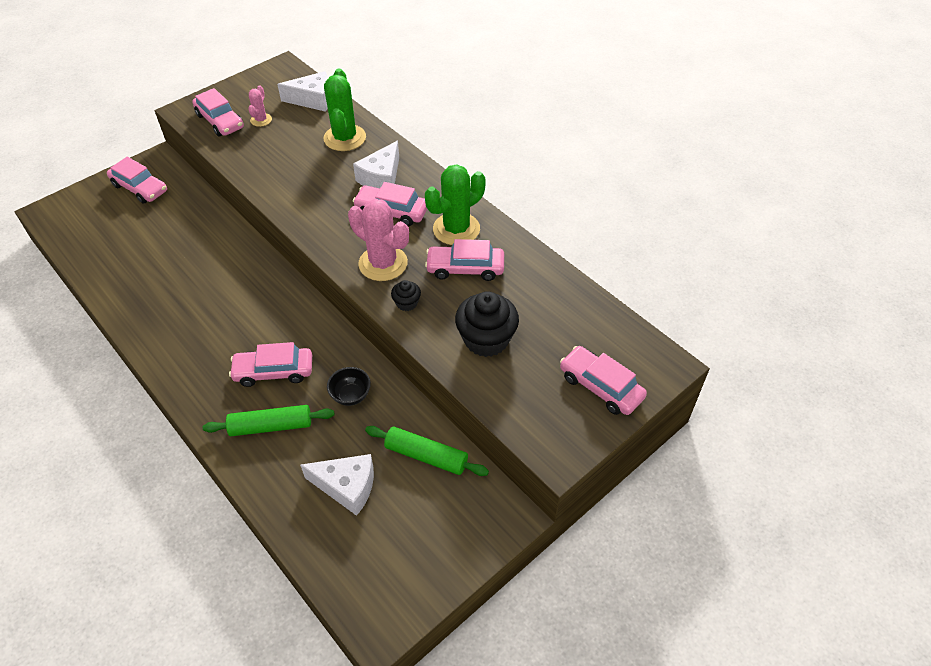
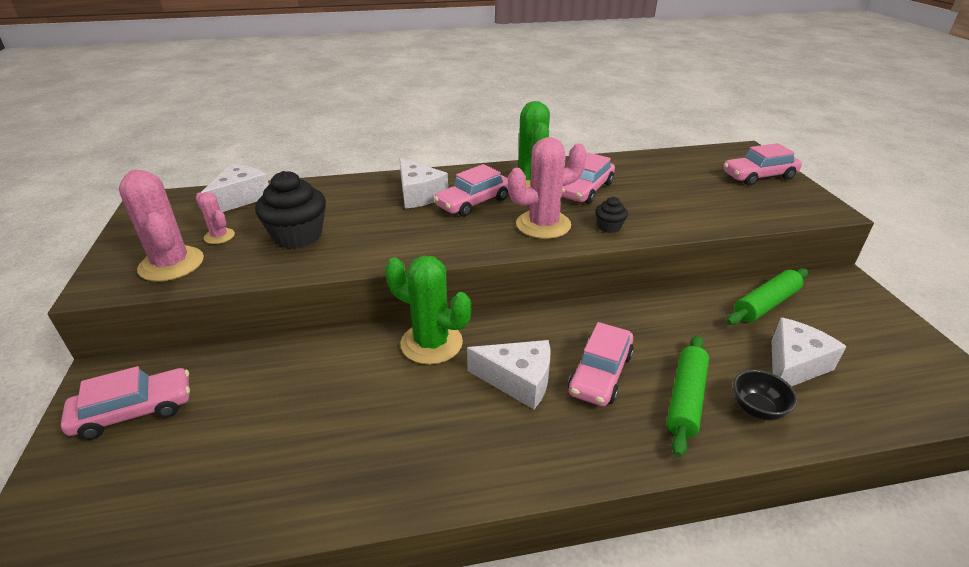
camera: 60 degrees left, 15 degrees down
pink car [193,88,244,136] -> pink cactus [119,170,204,281]
green cactus [323,69,366,151] -> green cactus moved to [385,256,471,364]
black bowl [327,367,371,406] -> black bowl moved to [733,370,797,421]
black cupcake [455,291,519,357] -> black cupcake moved to [255,171,326,249]
none -> white cheese [467,340,550,409]

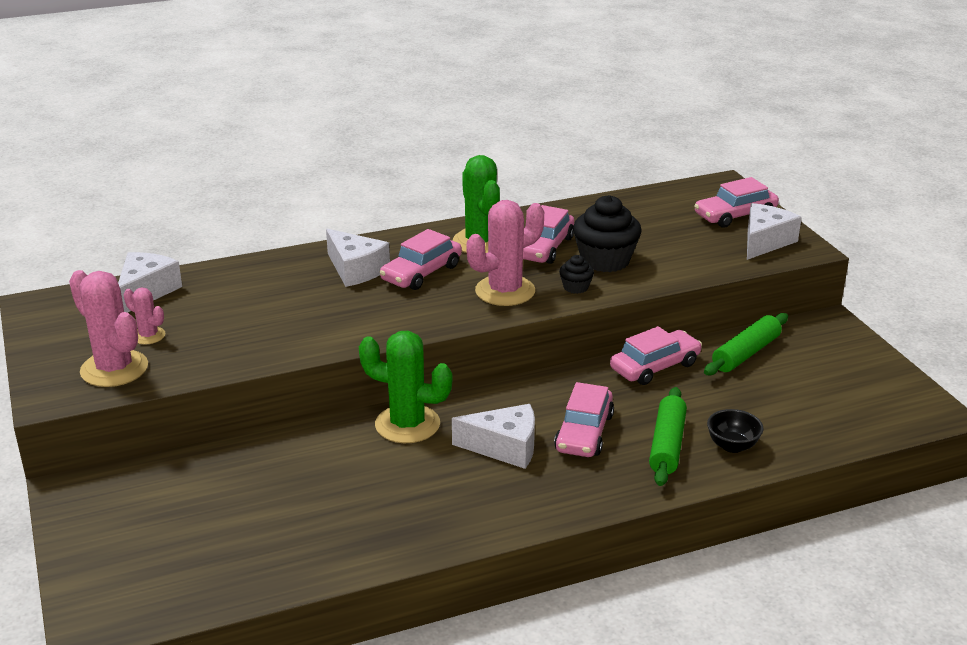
camera: 10 degrees left, 5 degrees down
pink car [61,366,190,440] -> pink car moved to [610,326,702,385]
black cupcake [255,171,326,249] -> black cupcake moved to [573,195,641,272]
white cheese [771,318,846,387] -> white cheese moved to [747,203,802,260]

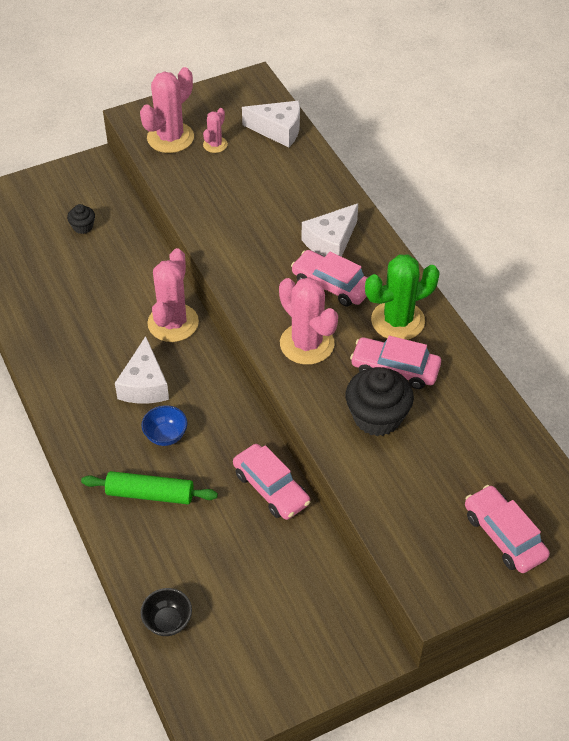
camera: 85 degrees right, 20 degrees up
green cactus [359,331,452,443] -> pink cactus [147,248,199,342]
pink car [554,382,614,457] -> blue bowl [141,405,188,446]
black cupcake [559,255,594,294] -> black cupcake moved to [67,204,95,234]
green rolling pin [704,313,788,375] -> none
black bowl [707,409,764,453] -> black bowl moved to [140,588,192,636]
white cheese [747,203,802,260] -> none

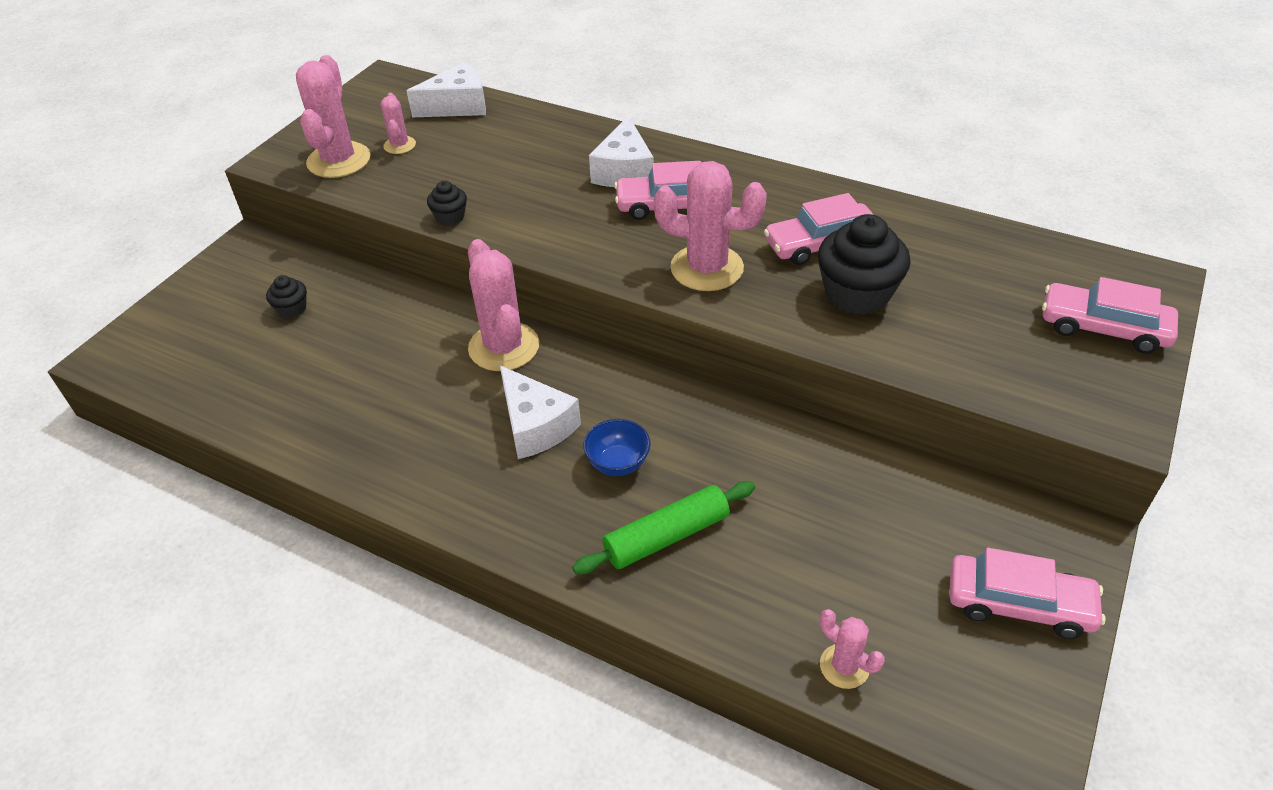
camera: 35 degrees left, 5 degrees down
black bowl [140,588,192,636] -> pink cactus [820,609,885,689]
pink car [233,444,310,520] -> pink car moved to [949,548,1106,639]
green cactus [365,254,440,340] -> none
none -> black cupcake [427,181,467,225]

